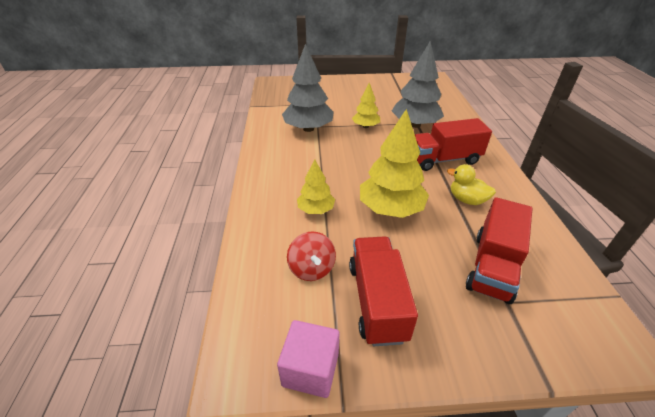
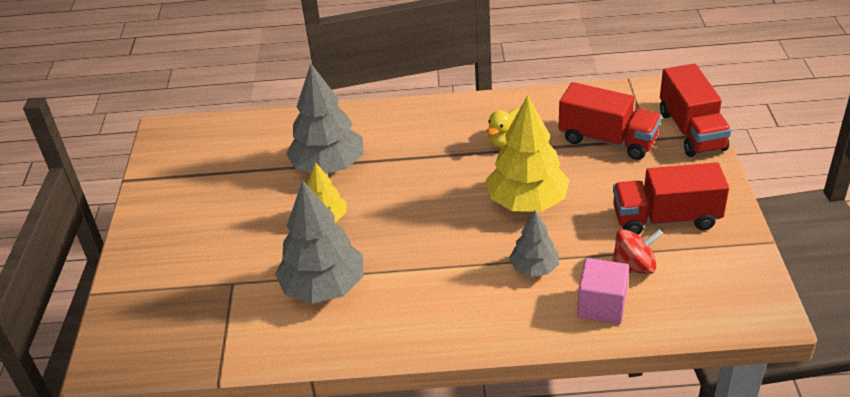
camera: 85 degrees left, 0 degrees up
pink cube [277,320,339,398] -> pink cube moved to [577,258,629,324]
yellow tree [297,159,335,214] -> grey tree [509,210,559,277]
red truck [415,118,492,171] -> red truck moved to [660,64,731,157]

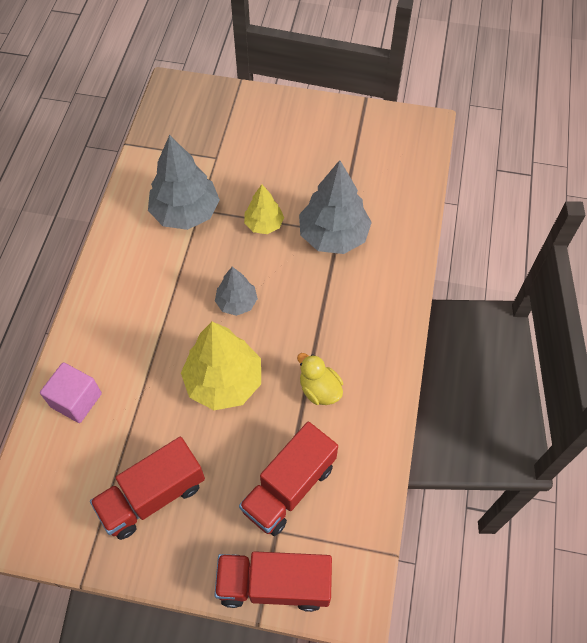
camera: 100 degrees right, 20 degrees up
grey tree [509,210,559,277] -> grey tree moved to [215,267,258,316]
red spinning top [612,229,663,274] -> none
red truck [613,162,729,235] -> red truck turned 135 degrees counterclockwise [90,437,205,540]

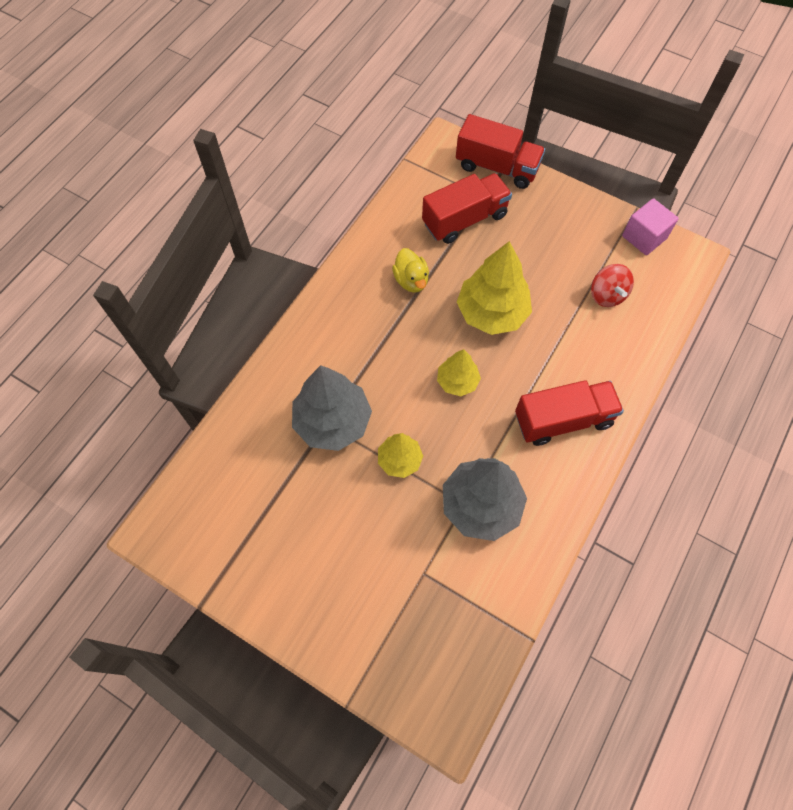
camera: 160 degrees left, 5 degrees up
pink cube [40,362,102,423] -> pink cube moved to [622,198,679,255]
red truck [90,437,205,540] -> red truck moved to [515,380,624,446]
grey tree [215,267,258,316] -> yellow tree [437,349,481,397]
none -> red spinning top [591,264,634,307]

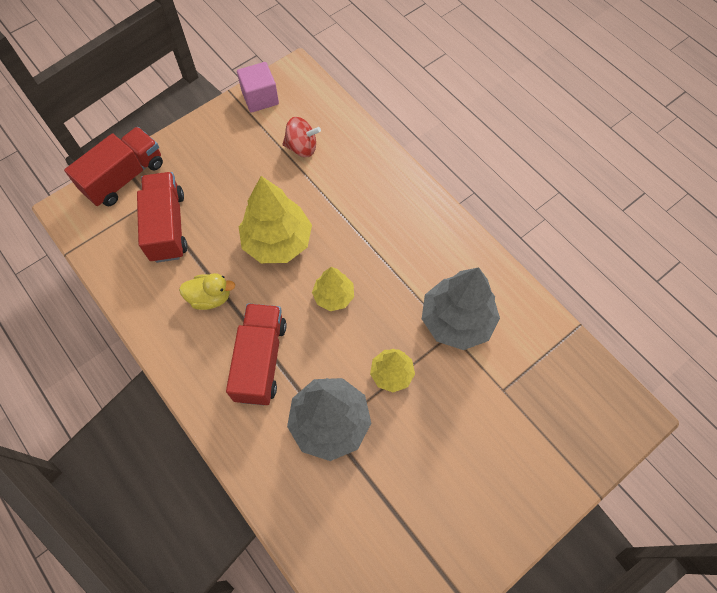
camera: 70 degrees left, 0 degrees up
red truck [515,380,624,446] -> red truck moved to [226,303,287,405]

